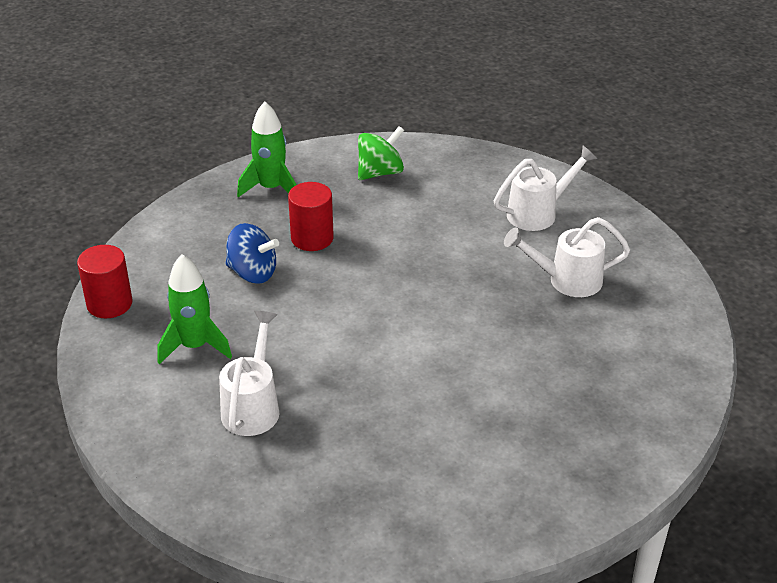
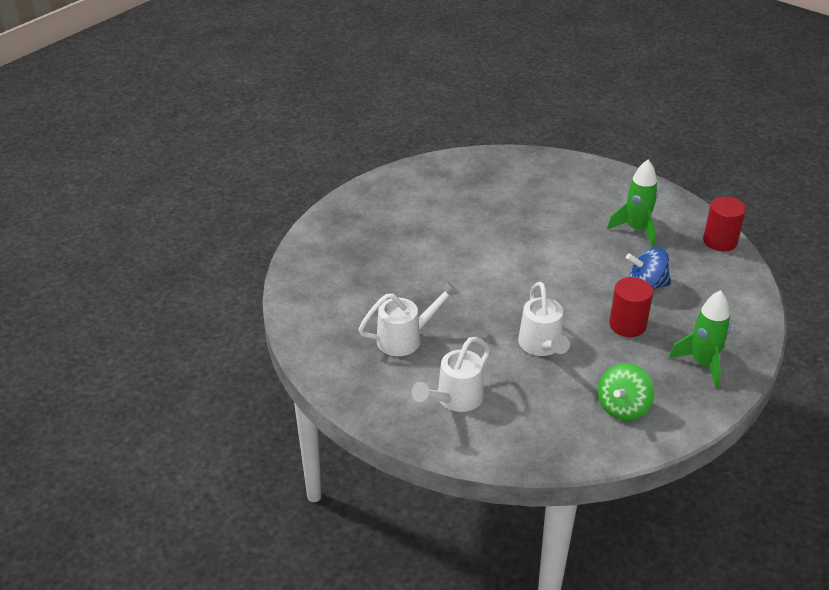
camera: 160 degrees right, 0 degrees up
white watering can [219,311,280,436] -> white watering can moved to [518,282,570,356]

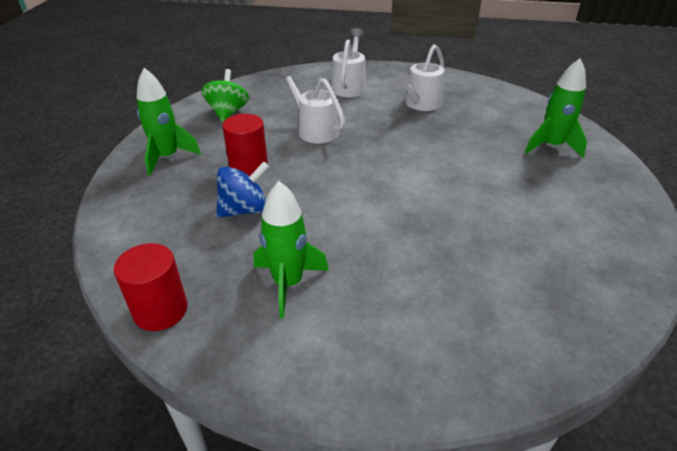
camera: 150 degrees right, 0 degrees up
none -> green rocket [525,59,587,157]

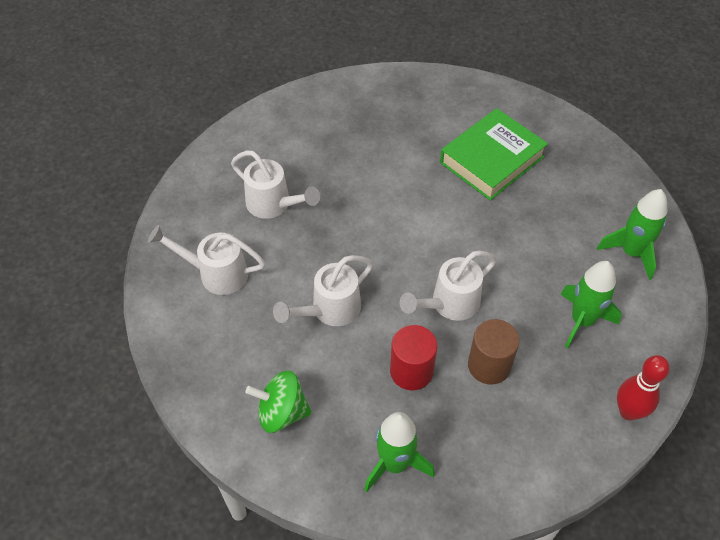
camera: 90 degrees left, 15 degrees up
red cylinder [114,243,188,331] -> red bowling pin [617,355,670,420]
blue spinning top [216,161,269,218] -> brown cylinder [468,319,520,385]
green rocket [525,59,587,157] -> green rocket moved to [597,189,667,280]
none -> white watering can [400,251,496,321]
none -> green book [440,108,548,201]

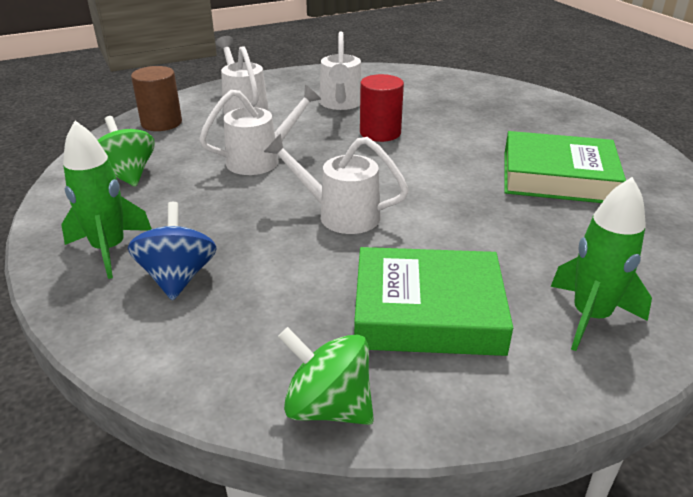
camera: 55 degrees right, 20 degrees down
white watering can [273,255,373,326] -> white watering can turned 135 degrees clockwise [199,85,321,175]
red cylinder [390,325,437,390] -> red cylinder moved to [360,74,404,142]
brown cylinder [468,319,520,385] -> brown cylinder moved to [131,66,182,131]
green rocket [561,261,621,348] -> green book [354,247,513,356]
red bowling pin [617,355,670,420] -> green spinning top [278,327,374,425]
none -> blue spinning top [128,202,216,300]

